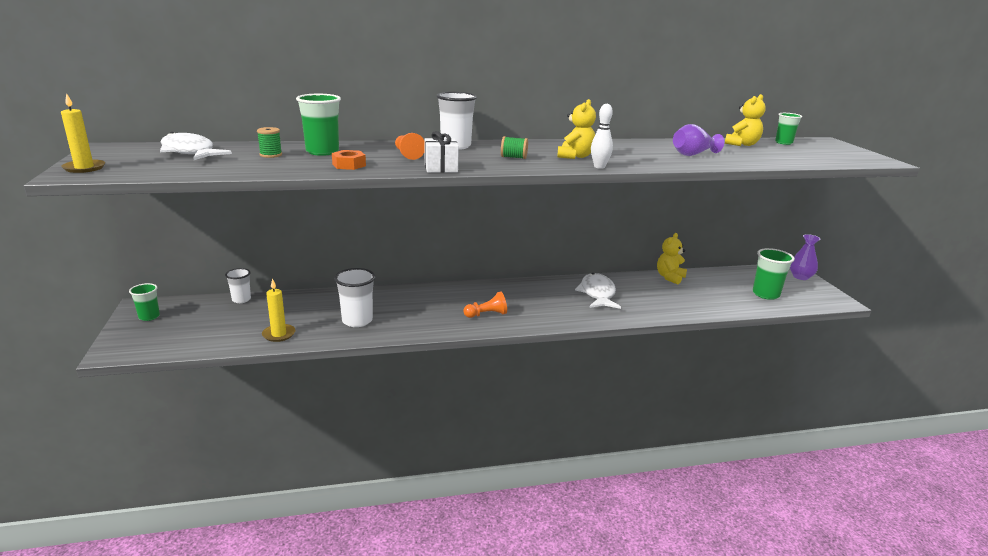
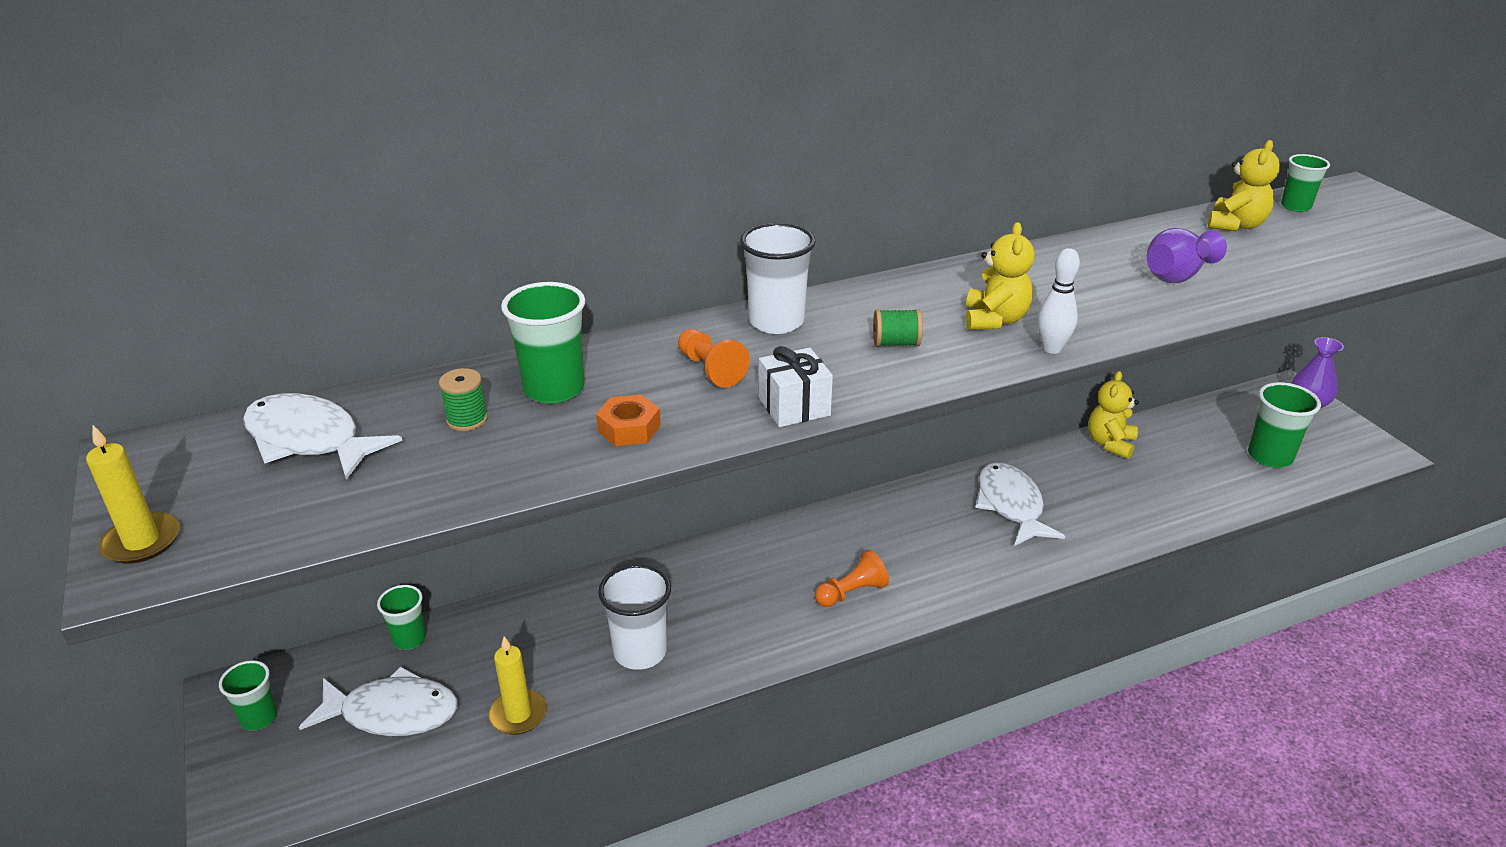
camera: 10 degrees left, 10 degrees up
white cup [225,268,251,303] -> green cup [377,585,426,650]
none -> white fish [299,667,458,736]

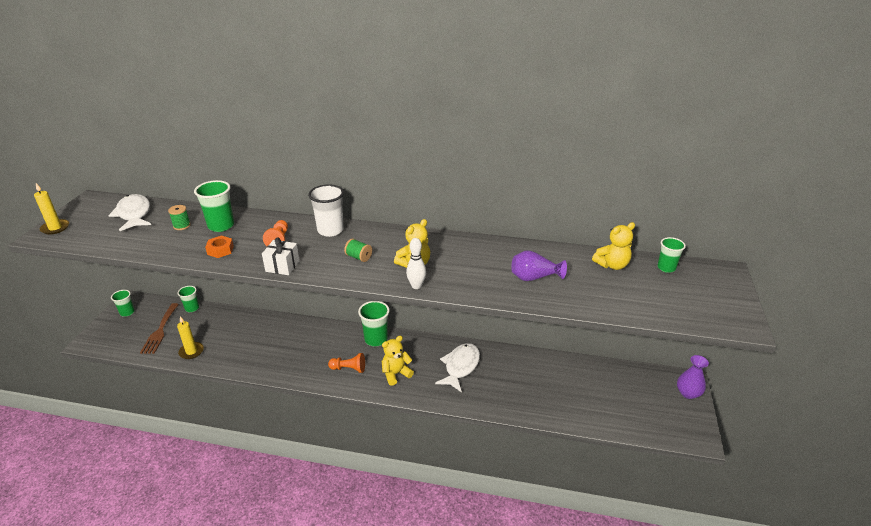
camera: 35 degrees right, 0 degrees up
white fish [299,667,458,736] -> brown fork [140,303,179,354]
white cup [598,564,671,670] -> none
yellow teddy bear [1088,371,1139,459] -> yellow teddy bear moved to [382,336,414,386]
green cup [1248,382,1321,468] -> green cup moved to [358,301,390,346]

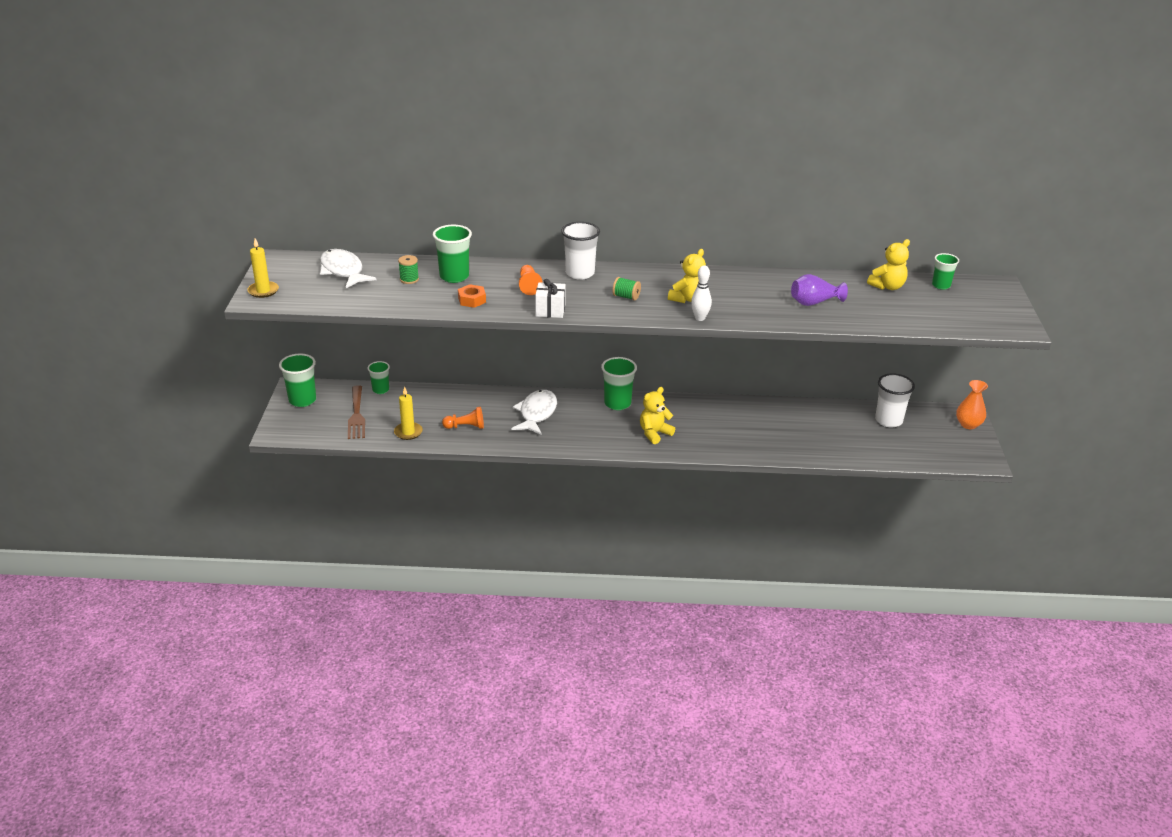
camera: 10 degrees left, 0 degrees up
green cup [111,290,135,317] -> green cup [279,353,316,407], size x1.60
orange pawn [328,353,365,373] -> orange pawn moved to [442,407,484,429]
white fish [435,343,480,393] -> white fish moved to [512,390,557,435]
purple vase [677,355,709,399] -> orange vase [956,380,988,429]
none -> white cup [875,373,915,427]

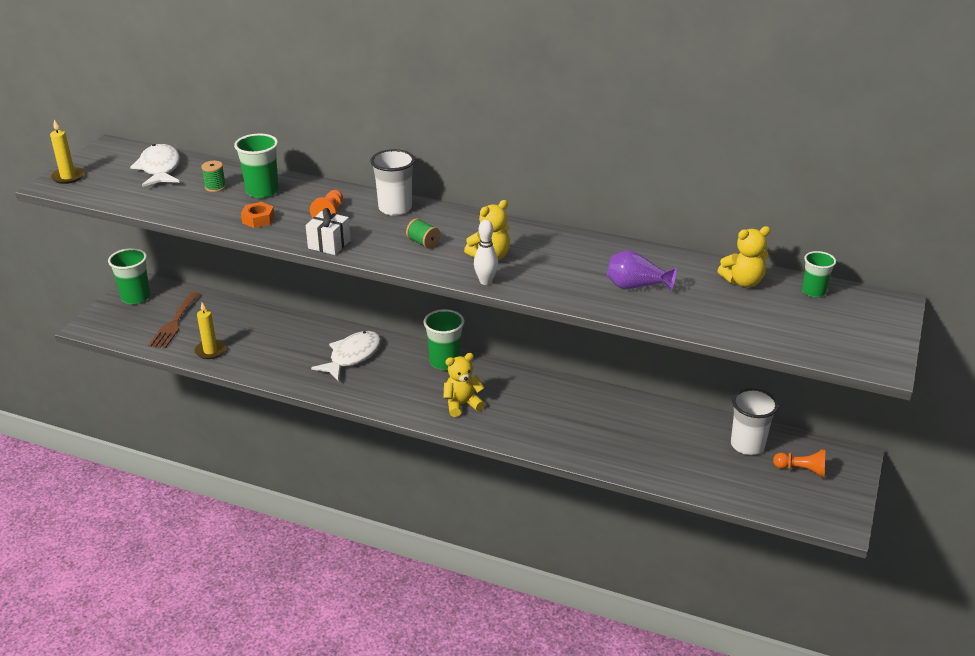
camera: 20 degrees right, 0 degrees up
green cup [368,361,390,394] -> none
orange pawn [442,407,484,429] -> orange pawn moved to [773,449,826,478]
orange vase [956,380,988,429] -> none

